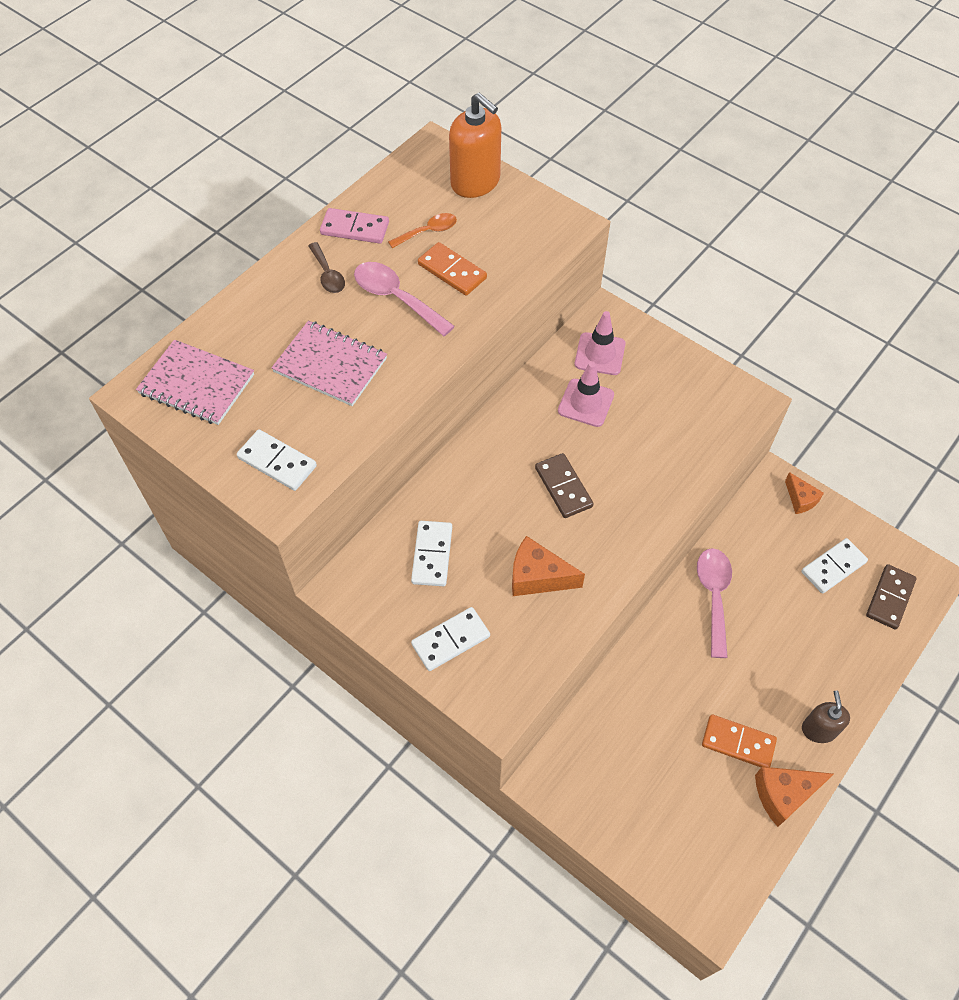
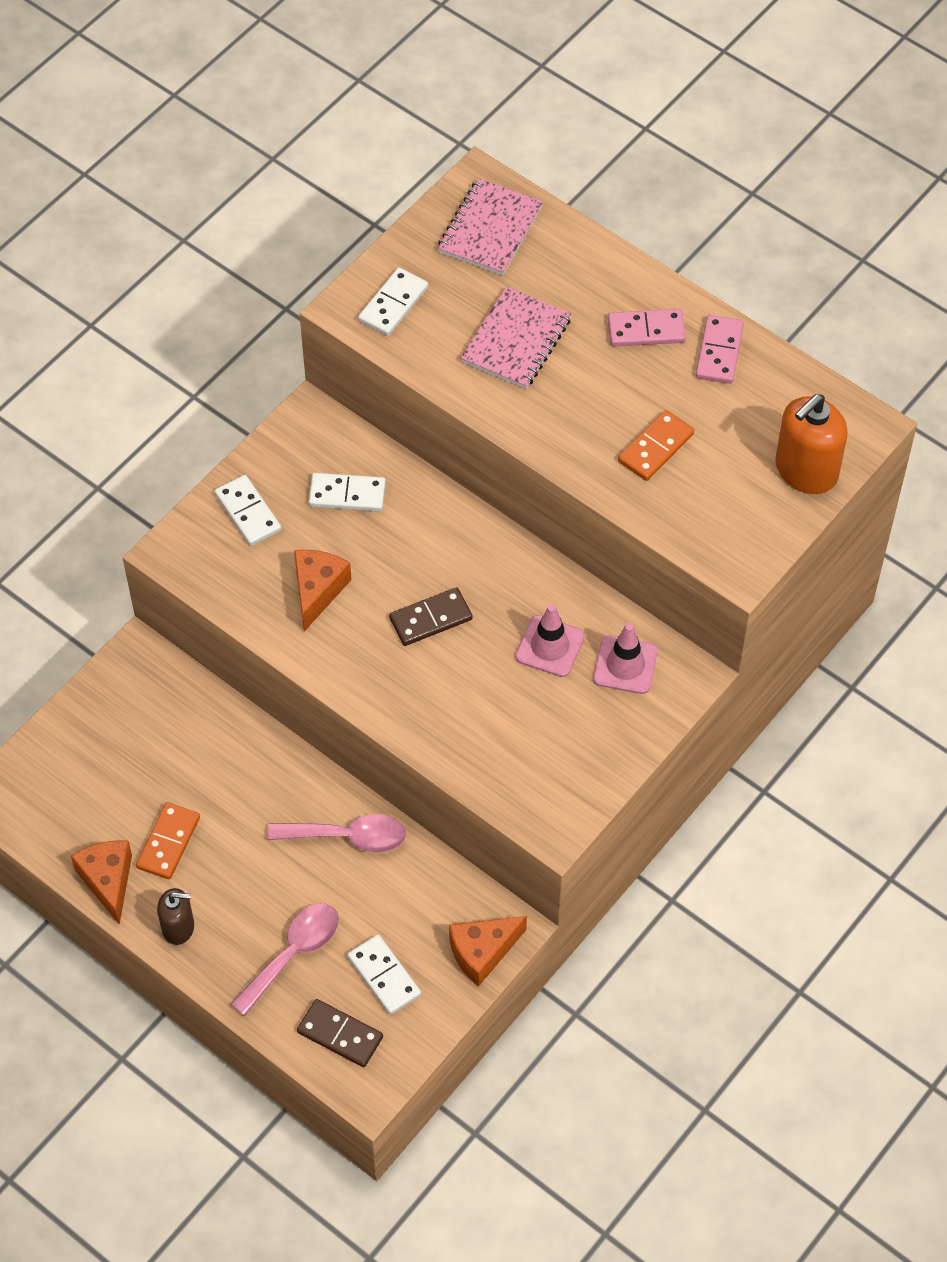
camera: 90 degrees right, 0 degrees up
brown spoon [308,242,345,293] -> pink domino [608,309,686,347]
pink spoon [354,262,455,336] -> pink spoon moved to [231,903,339,1016]
orange spoon [388,213,457,248] -> none
orange cheese [785,472,824,514] -> orange cheese [449,916,527,987], size x1.55

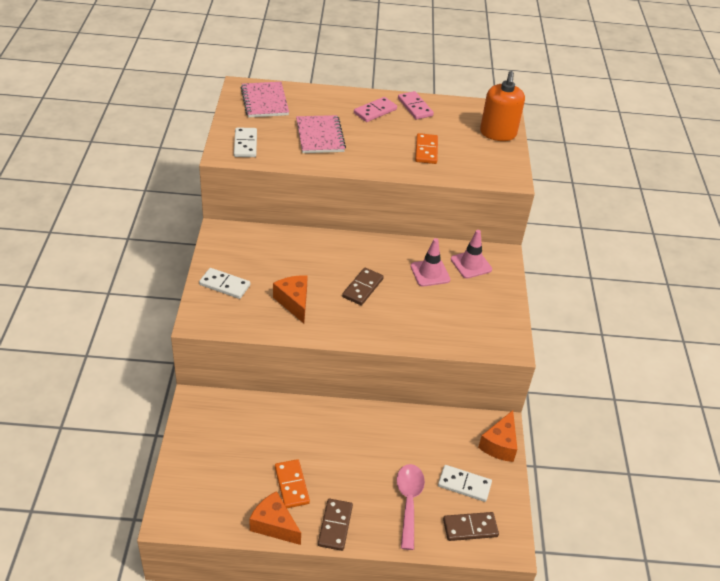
camera: 40 degrees left, 15 degrees down
brown soap dispenser [157,888,194,945] -> brown domino [318,499,353,551]
pink spoon [267,814,406,853] -> none
white domino [309,473,386,512] -> none

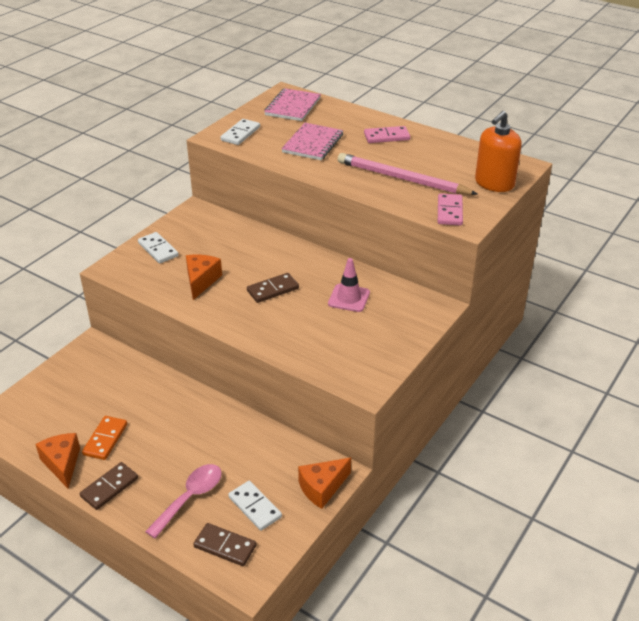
camera: 35 degrees right, 5 degrees down
pink domino [398,91,434,120] -> pink domino moved to [438,193,463,226]
orange domino [415,133,438,164] -> pink pencil [338,153,477,195]
pink traffic cone [451,230,492,278] -> none

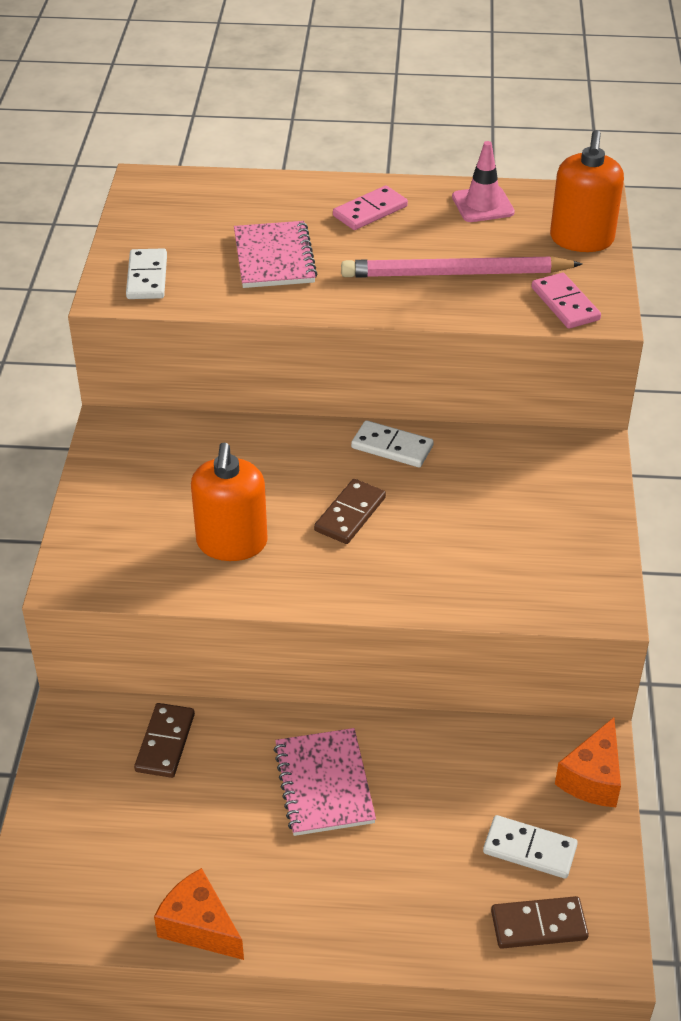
camera: 30 degrees left, 5 degrees up
brown domino [80,462,138,510] -> brown domino moved to [134,703,195,778]
orange domino [82,416,127,460] -> none
white domino [138,232,179,264] -> white domino moved to [351,420,434,467]
pink spoon [145,464,222,539] -> none
orange cheese [186,255,222,300] -> orange soap dispenser [191,443,268,561]
pink notebook [264,88,321,121] -> pink notebook moved to [274,728,376,836]
pink traffic cone [328,258,370,312] -> pink traffic cone moved to [452,141,515,222]

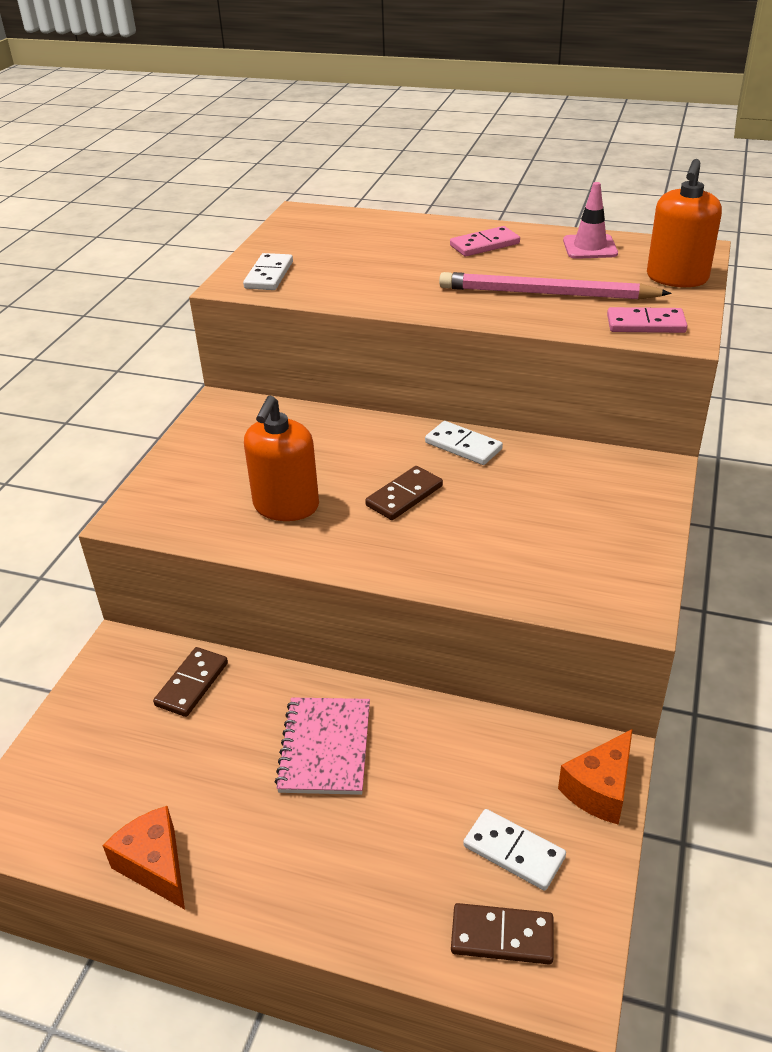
camera: 15 degrees right, 5 degrees down
pink notebook [234,221,318,288] -> none
pink domino [532,273,601,329] -> pink domino turned 75 degrees counterclockwise [607,307,687,333]

